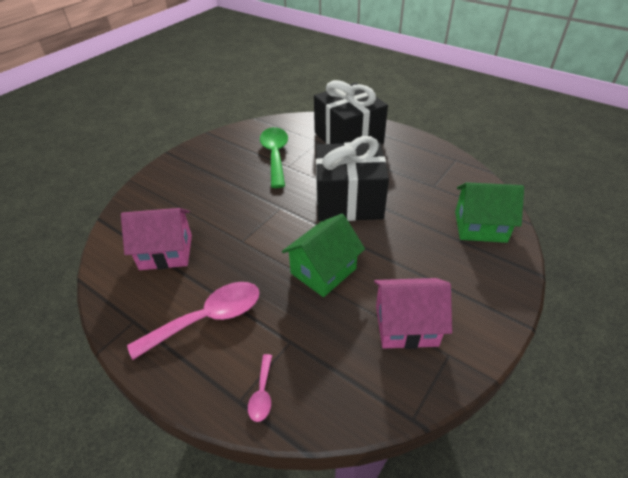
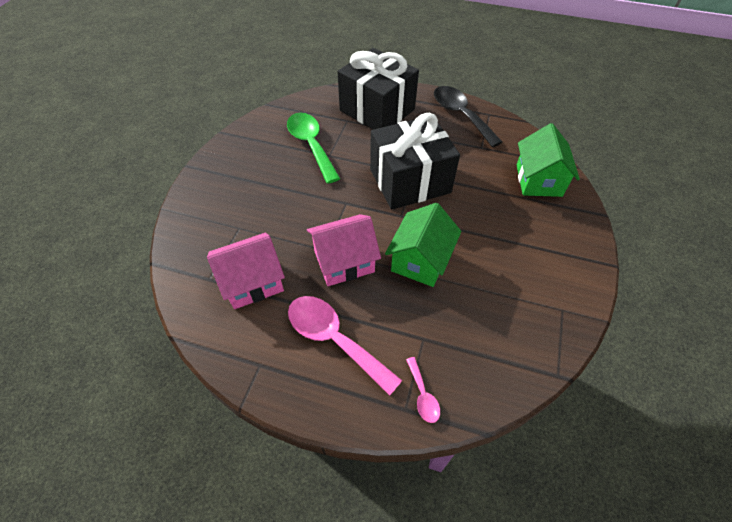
camera: 20 degrees left, 10 degrees up
pink spoon [127,282,259,360] -> pink spoon turned 90 degrees counterclockwise [288,296,403,396]
pink house [374,278,452,349] -> pink house moved to [307,214,381,286]
green house [455,182,524,243] -> green house turned 75 degrees counterclockwise [517,123,580,197]
none -> black spoon [434,86,502,147]

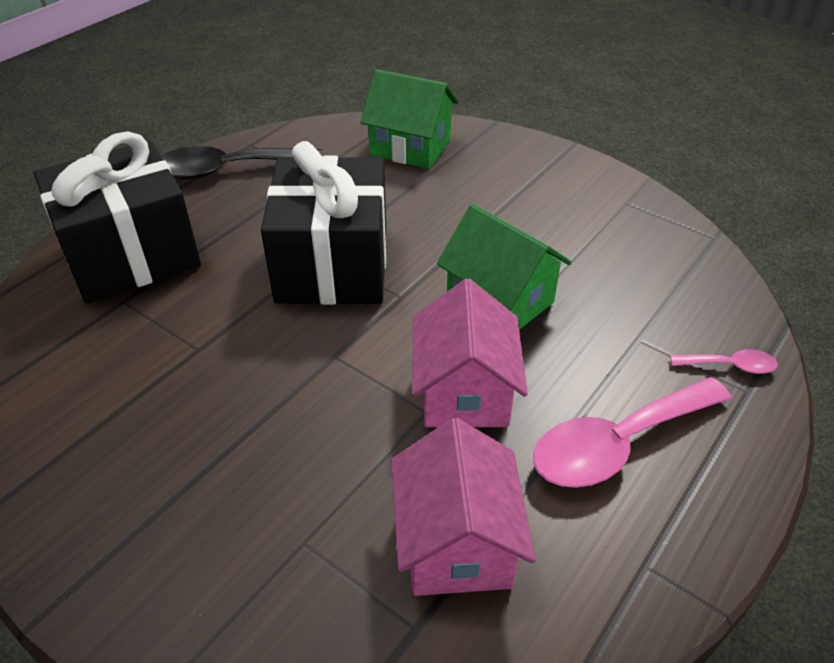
camera: 70 degrees left, 10 degrees down
green spoon [287,113,340,184] -> none

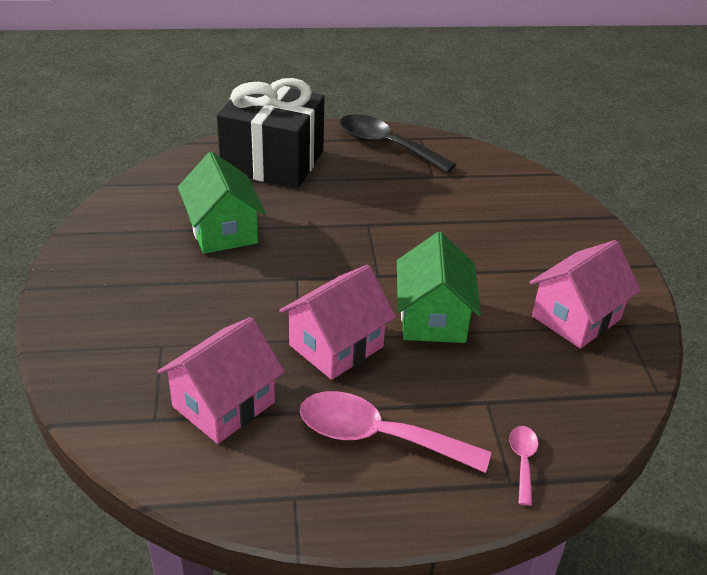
camera: 45 degrees right, 5 degrees down
black gift [261,141,386,305] -> none
green house [360,69,459,169] -> green house moved to [178,152,266,254]
pink spoon [670,349,778,374] -> pink spoon turned 135 degrees counterclockwise [509,426,538,506]
none -> pink house [529,240,641,349]

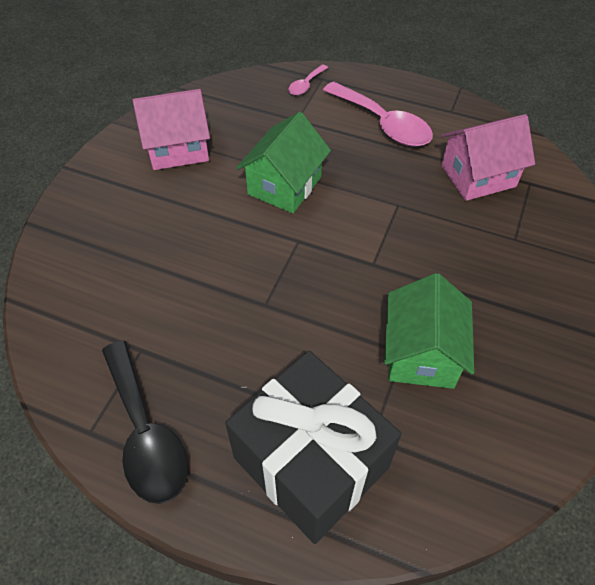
camera: 150 degrees left, 15 degrees up
pink house [279,265,396,380] -> none

